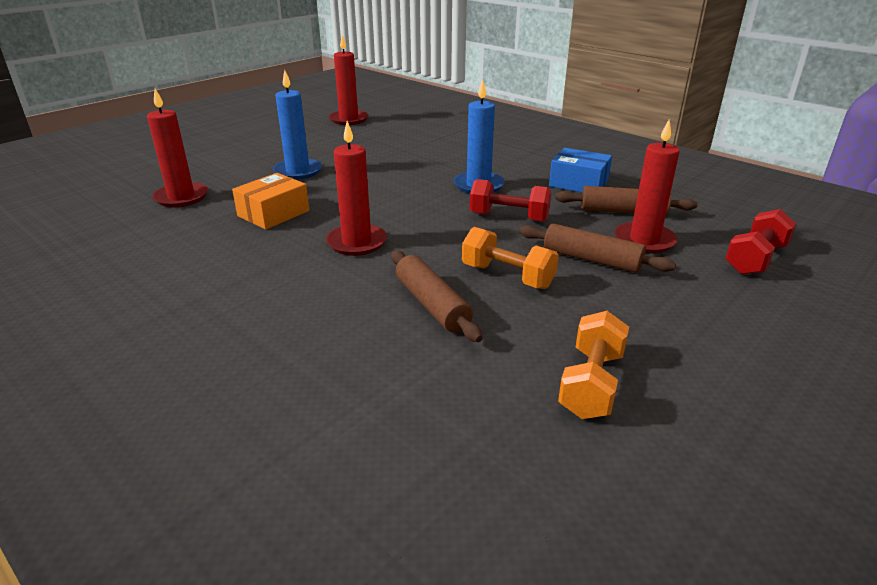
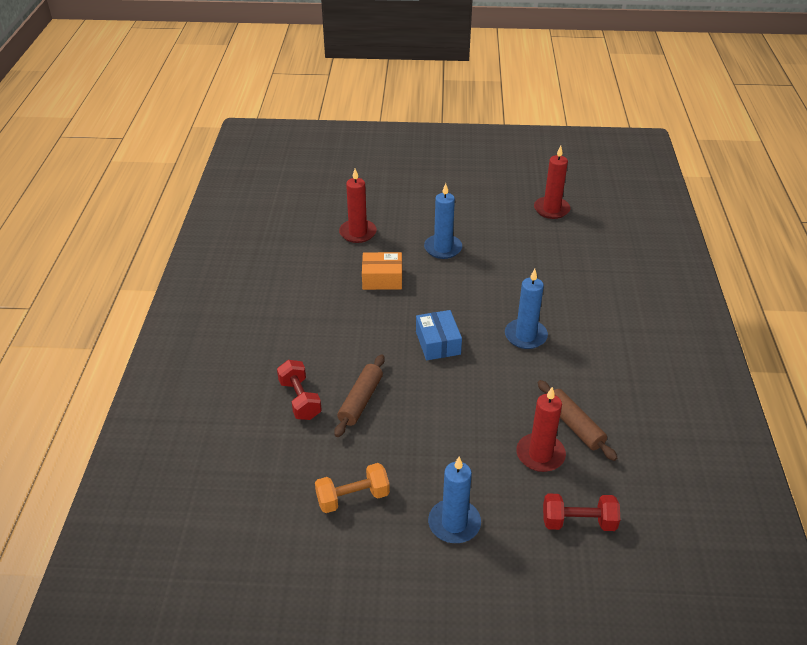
camera: 50 degrees right, 10 degrees up
red candle [326,121,387,256] -> none
orange dumbbell [462,227,559,289] -> none
red dumbbell [470,179,552,222] -> red dumbbell moved to [277,360,322,420]
brown rolling pin [519,224,676,273] -> none
blue box [549,148,612,192] -> blue box moved to [416,310,462,360]
none -> blue candle [428,457,481,543]

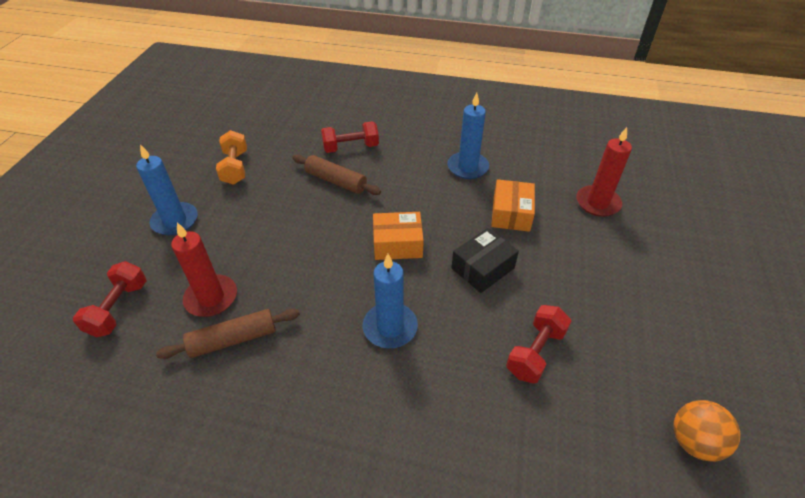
camera: 100 degrees right, 5 degrees up
blue box [416,310,462,360] -> orange box [373,212,424,260]
blue candle [424,183,462,259] -> blue candle moved to [448,93,489,179]
red candle [534,146,570,219] -> orange ball [673,400,740,462]
none -> black box [451,228,519,293]
none -> red dumbbell [506,305,571,384]

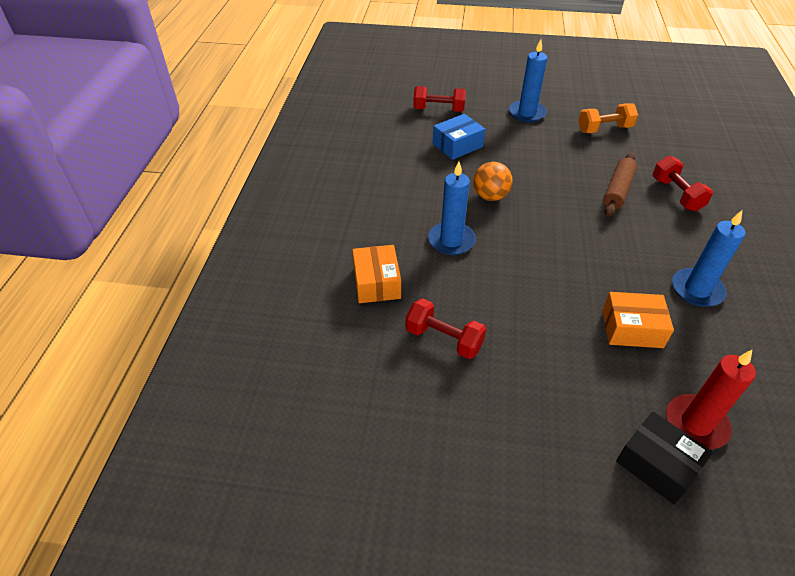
camera: 85 degrees right, 0 degrees up
brown rolling pin [156,309,300,359] -> none
red candle [171,223,237,317] -> blue box [433,114,485,160]
orange box [373,212,424,260] -> orange box moved to [352,245,401,303]
black box [451,228,519,293] -> black box moved to [616,412,713,505]
orange ball [673,400,740,462] -> orange ball moved to [473,162,513,201]

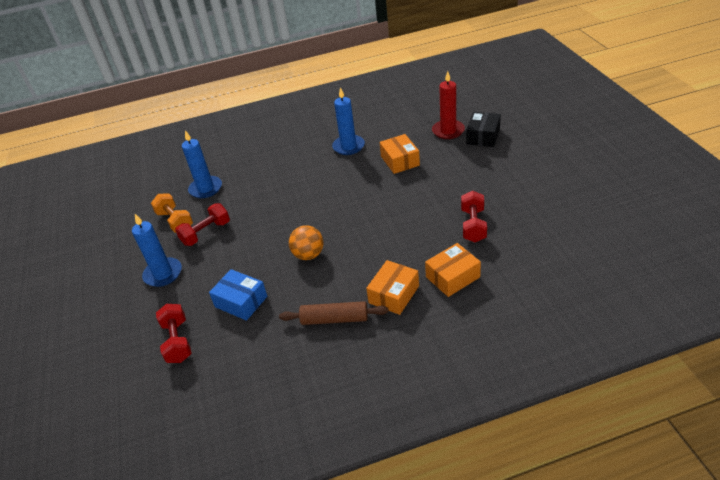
camera: 110 degrees left, 5 degrees down
blue candle [428,162,476,255] -> blue candle moved to [182,130,222,198]
brown rolling pin [603,153,637,217] -> brown rolling pin moved to [279,301,389,325]
red dumbbell [652,156,713,211] -> red dumbbell moved to [175,203,230,246]
none -> orange box [366,260,419,315]

